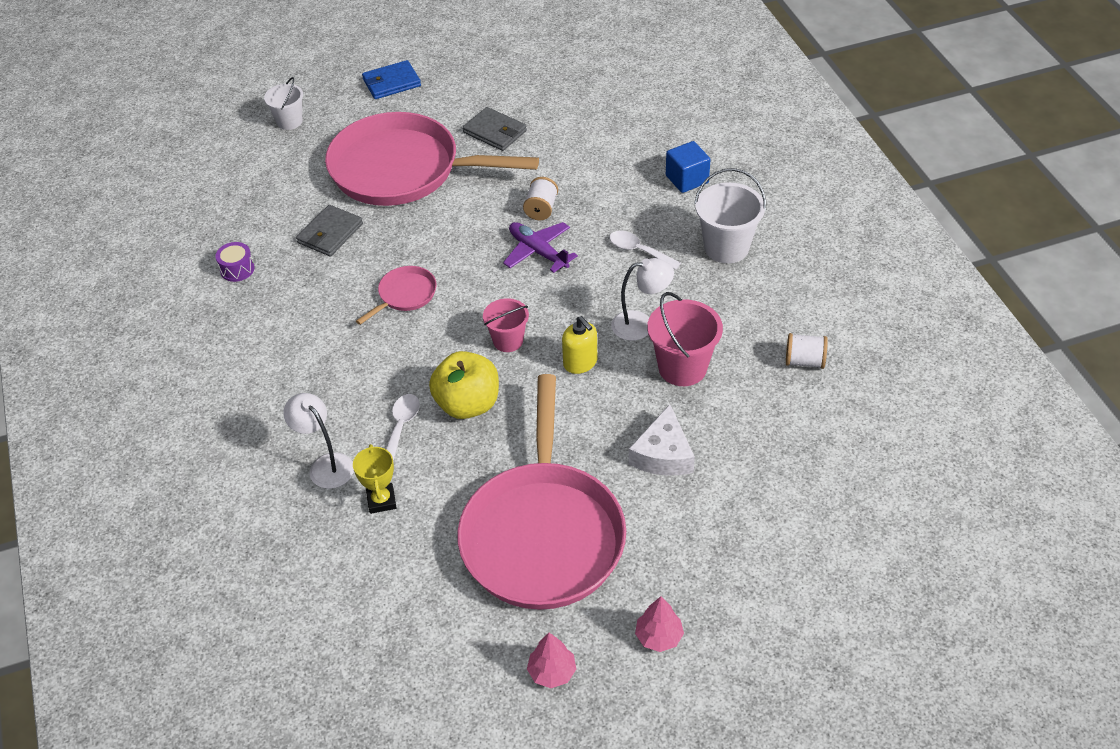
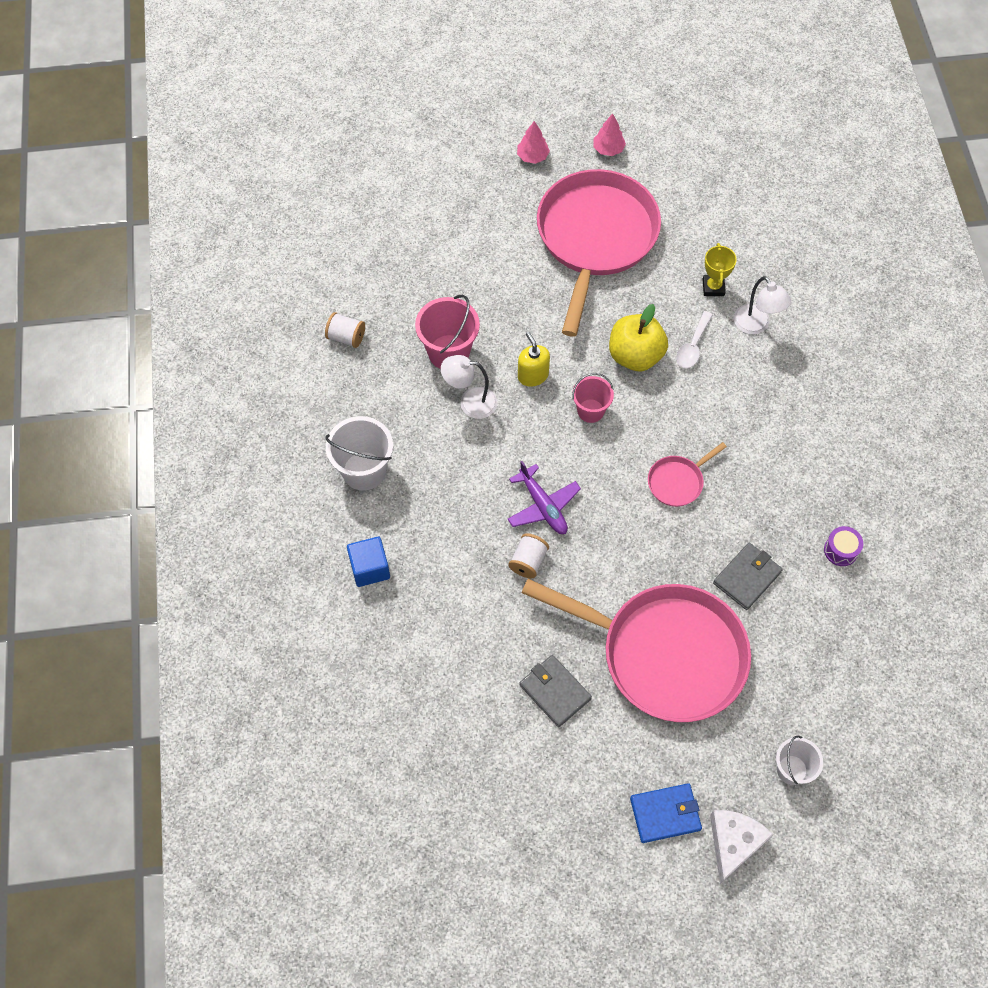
camera: 170 degrees left, 15 degrees up
white spoon [609,231,681,270] -> none
white cheese [629,404,695,476] -> white cheese moved to [710,810,774,884]

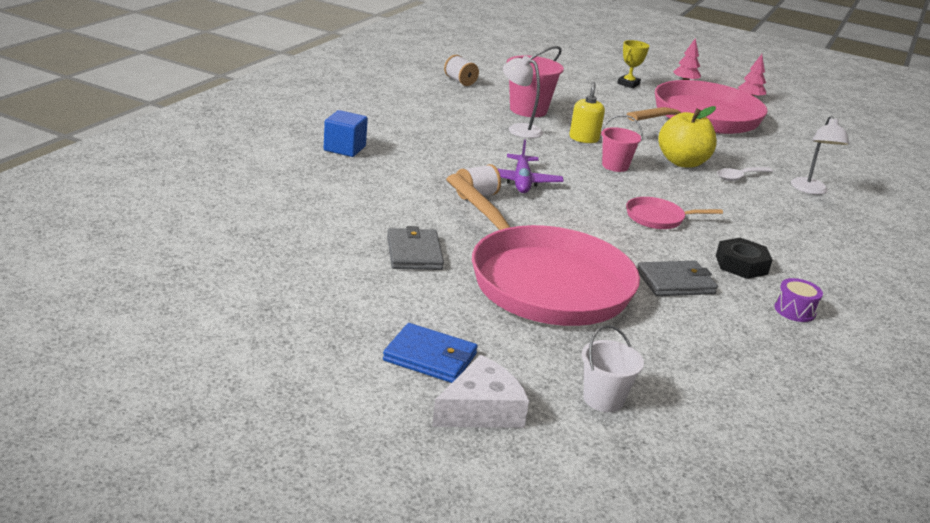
camera: 30 degrees right, 35 degrees down
white bucket [325,416,393,491] -> none
yellow trophy [703,243,737,296] -> yellow trophy moved to [617,40,649,88]
none -> black nut [716,238,772,279]

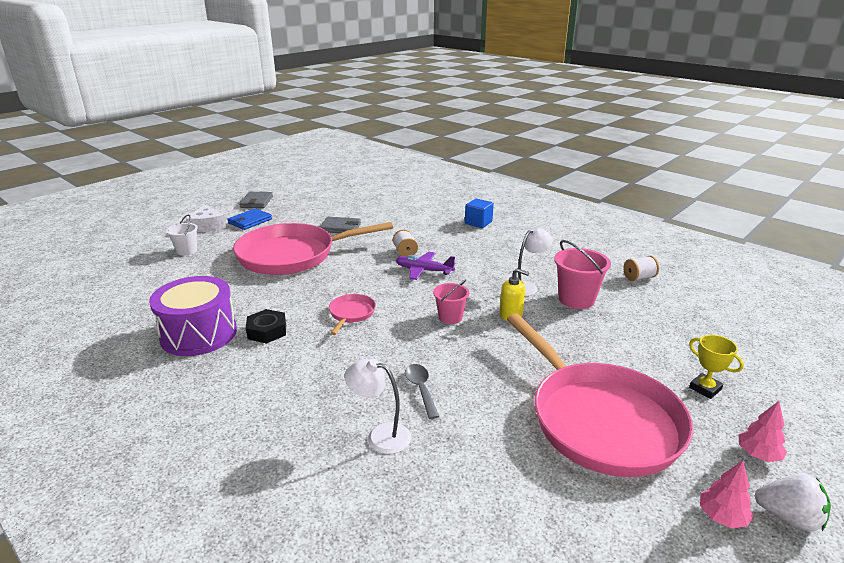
camera: 110 degrees right, 0 degrees up
grey wallet [637,261,718,296] -> grey wallet moved to [239,192,273,208]
yellow apple [658,106,717,168] -> none
white spoon [717,167,773,181] -> grey spoon [405,364,440,419]
purple drum [774,278,823,322] -> purple drum [149,276,237,356], size x2.47
none -> white strawberry [755,473,831,532]

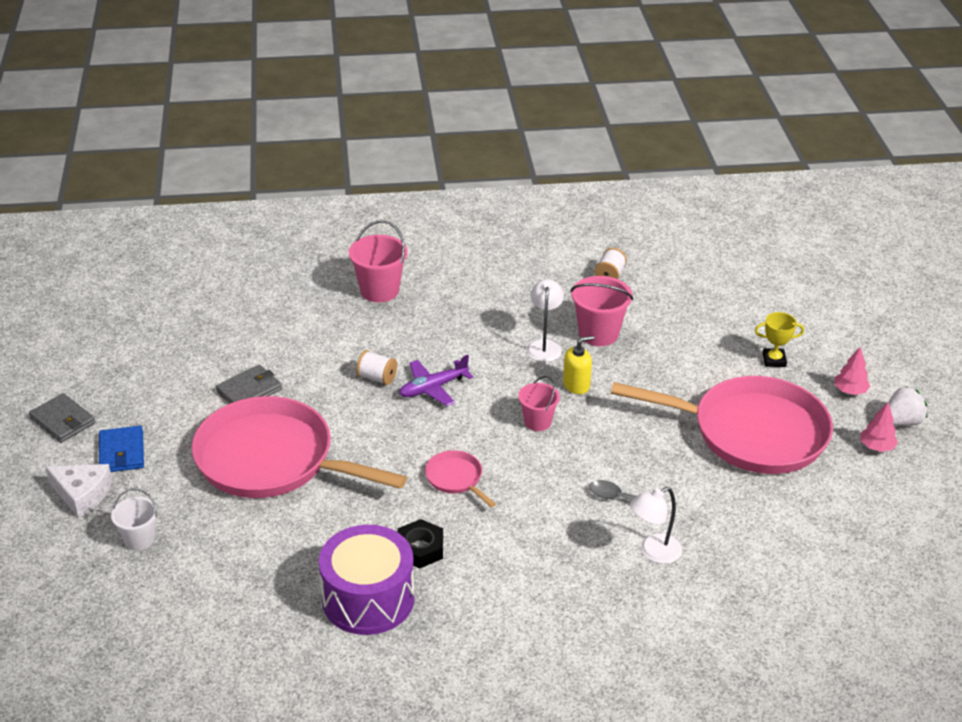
camera: 50 degrees left, 10 degrees up
pink pan [233,222,393,275] -> pink pan turned 90 degrees clockwise [192,396,407,498]
blue cube [465,198,494,228] -> pink bucket [349,220,407,302]

